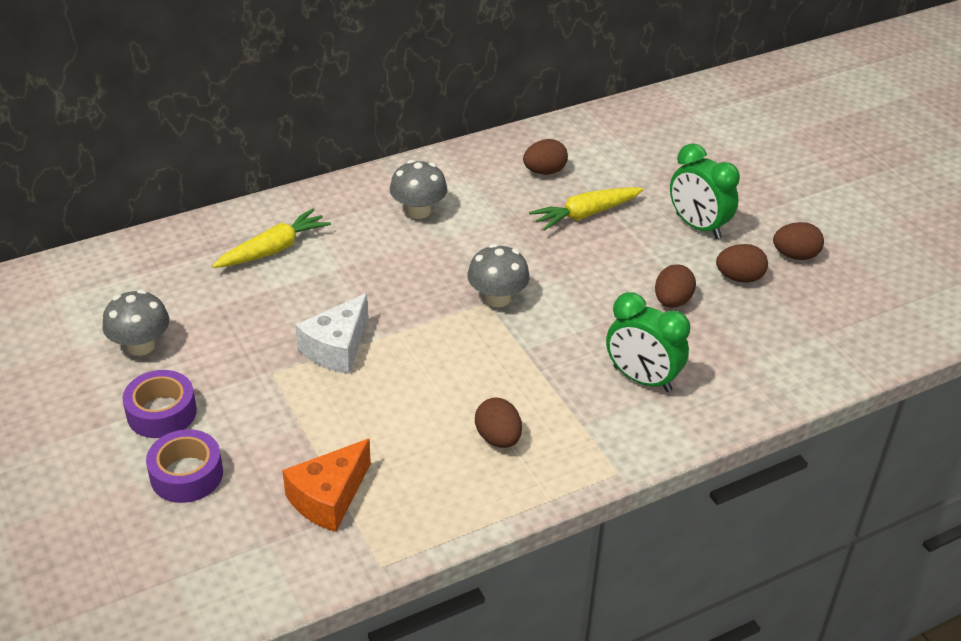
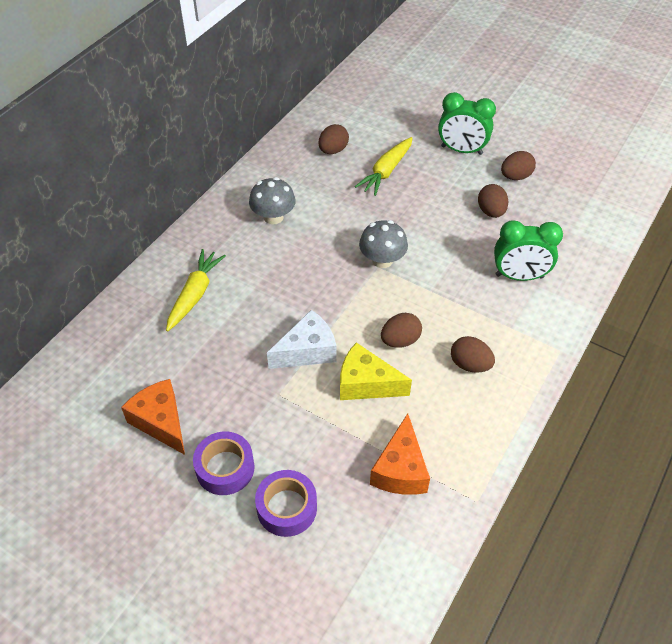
camera: 30 degrees left, 10 degrees up
grey mushroom [102,290,169,356] -> orange cheese [121,379,185,455]
white cheese [295,293,368,374] -> white cheese turned 120 degrees counterclockwise [267,310,337,369]
brown egg [773,222,824,260] -> brown egg moved to [381,313,422,348]
none -> yellow cheese [340,342,412,400]

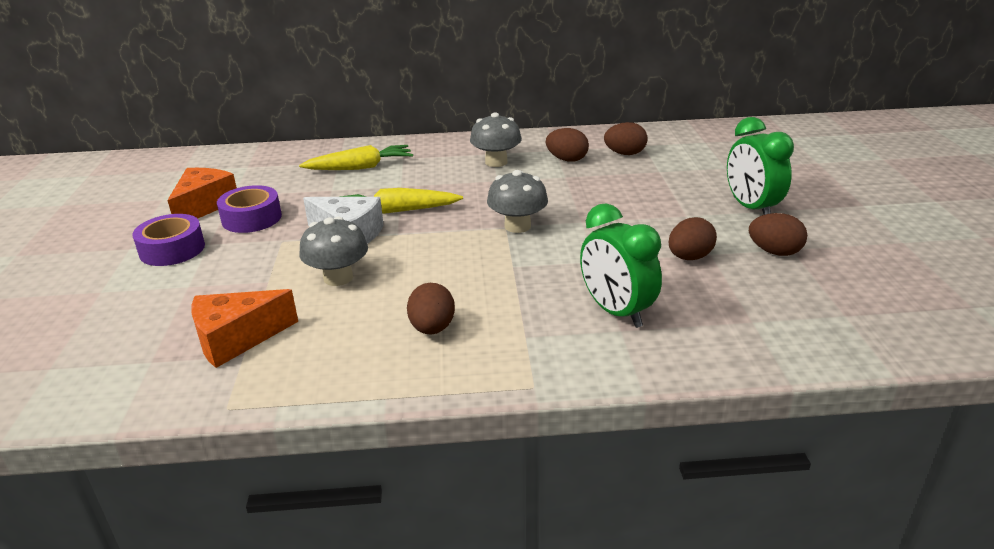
camera: 55 degrees right, 20 degrees down
purple tape [255,470,317,537] -> purple tape moved to [217,185,282,233]
yellow cheese [340,342,412,400] -> grey mushroom [299,217,368,286]
yellow carrot [355,137,413,196] -> yellow carrot moved to [339,188,463,214]
brown egg [381,313,422,348] -> brown egg moved to [546,128,589,162]

